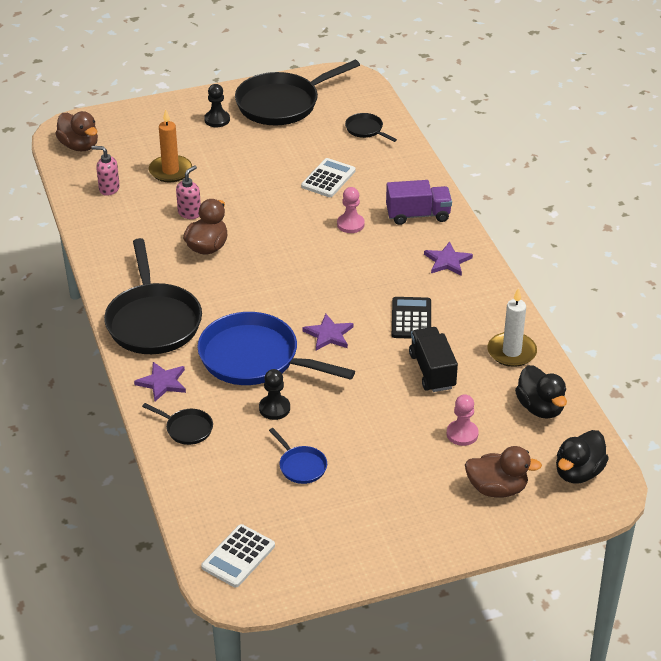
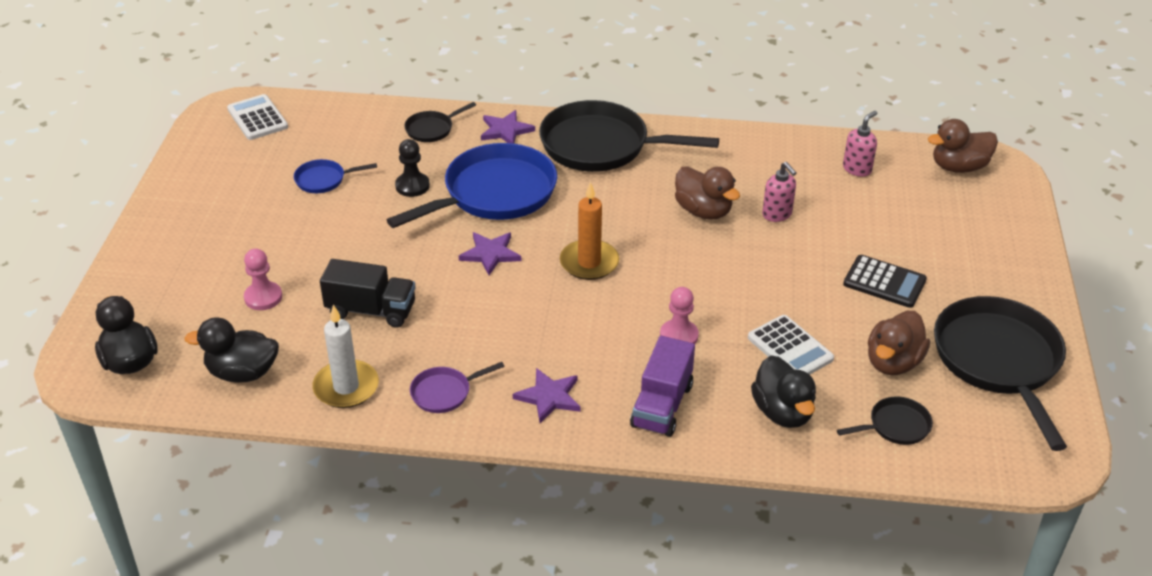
camera: 115 degrees right, 0 degrees up
orange candle [149,109,192,182] -> orange candle moved to [560,182,619,280]
black pawn [204,84,230,127] -> none
black calculator [392,297,431,339] -> black calculator moved to [843,255,927,308]
brown duck [465,446,542,498] -> brown duck moved to [868,311,930,375]
none -> purple pan [410,362,505,413]
none -> black duck [751,356,816,428]

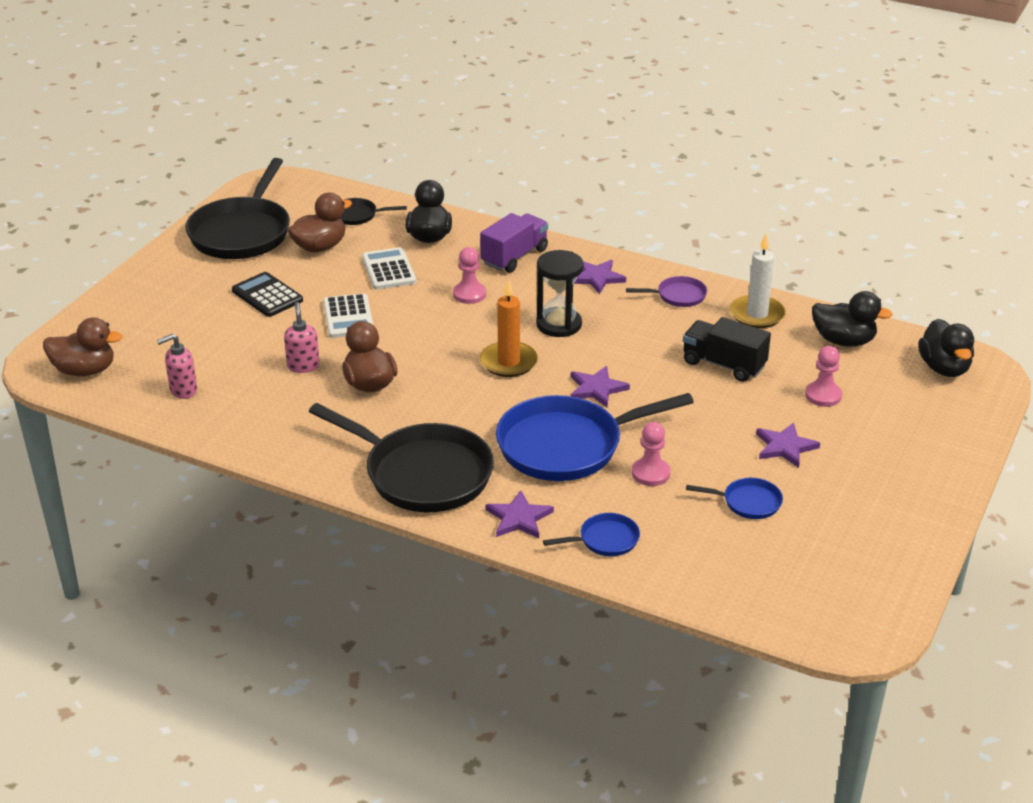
camera: 160 degrees left, 5 degrees down
white calculator [227,94,288,140] -> white calculator moved to [323,293,373,338]
black pawn [395,139,430,197] -> pink pawn [632,422,670,486]
black pan [404,102,476,142] -> blue pan [543,513,640,556]
none -> black hourglass [536,250,584,337]
none -> purple star [756,422,820,468]

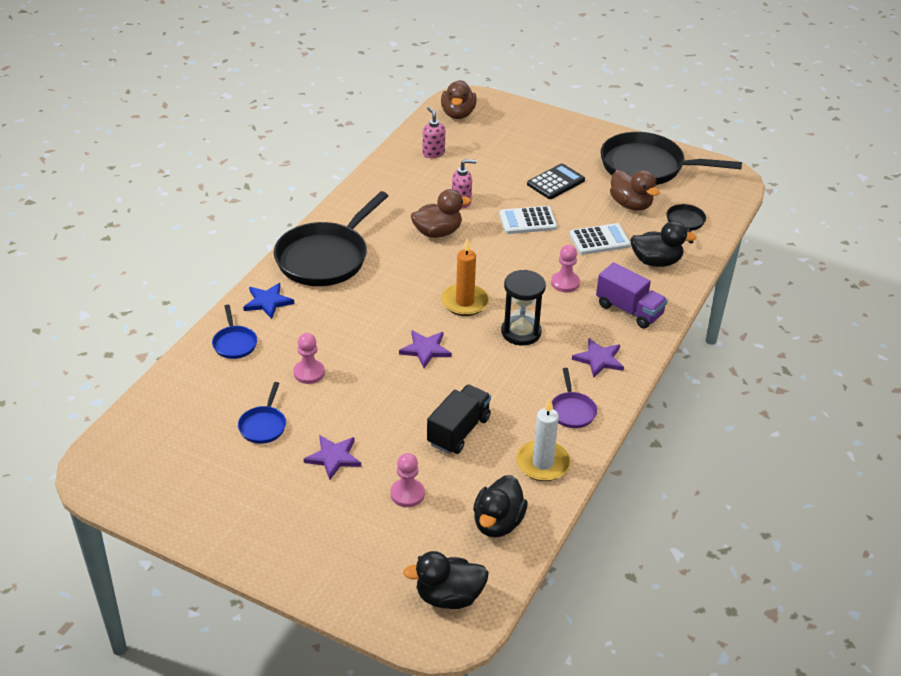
camera: 90 degrees right, 5 degrees up
purple star [486,490,554,538] -> blue star [243,283,294,319]
blue pan [496,393,694,481] -> none

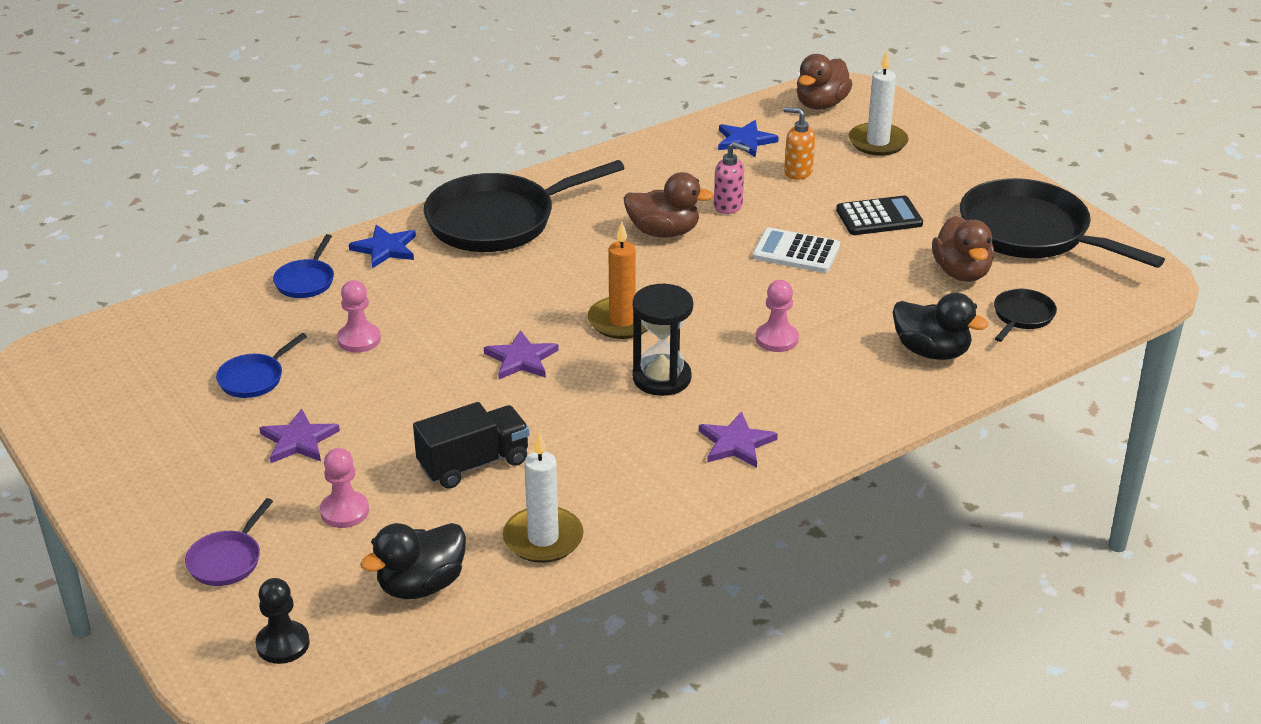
camera: 30 degrees right, 5 degrees down
black duck [403,551,489,609] -> black pawn [256,578,309,664]
pink soap dispenser [423,107,445,158] -> blue star [718,120,779,157]
purple pan [552,368,597,428] -> purple pan moved to [185,498,273,586]
white calculator [569,223,631,255] -> none
purple truck [596,262,668,328] -> none
none -> orange soap dispenser [784,107,815,180]
none -> white candle [849,51,908,156]

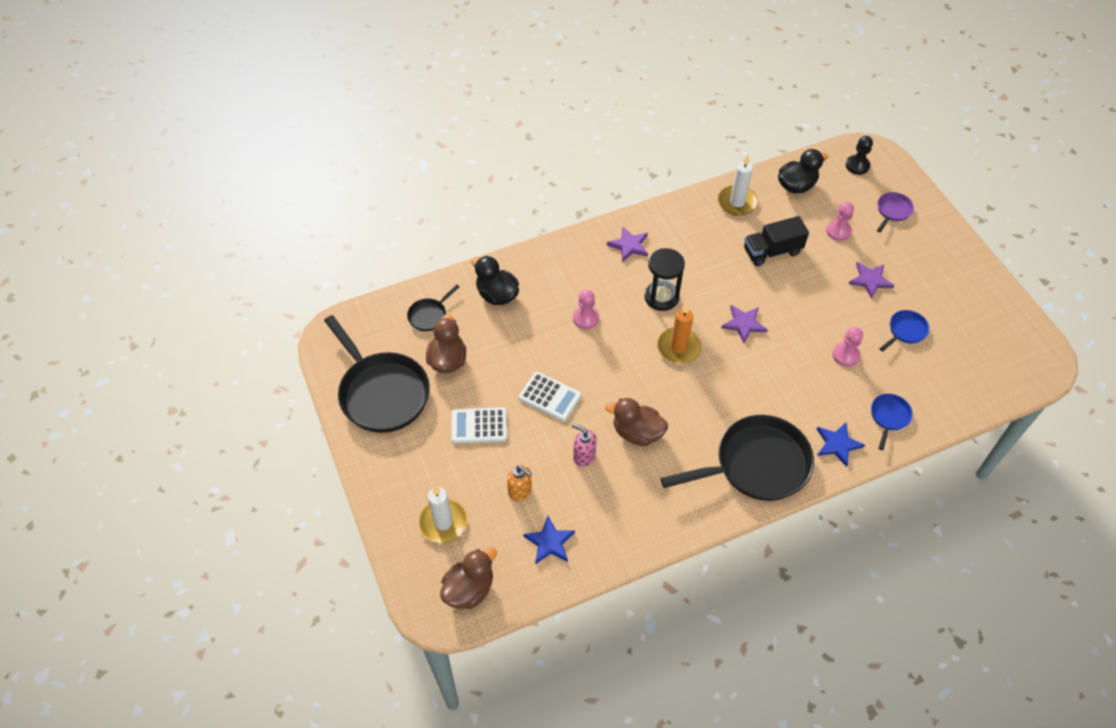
camera: 170 degrees left, 20 degrees up
black calculator [836,196,923,235] -> white calculator [451,408,507,444]

